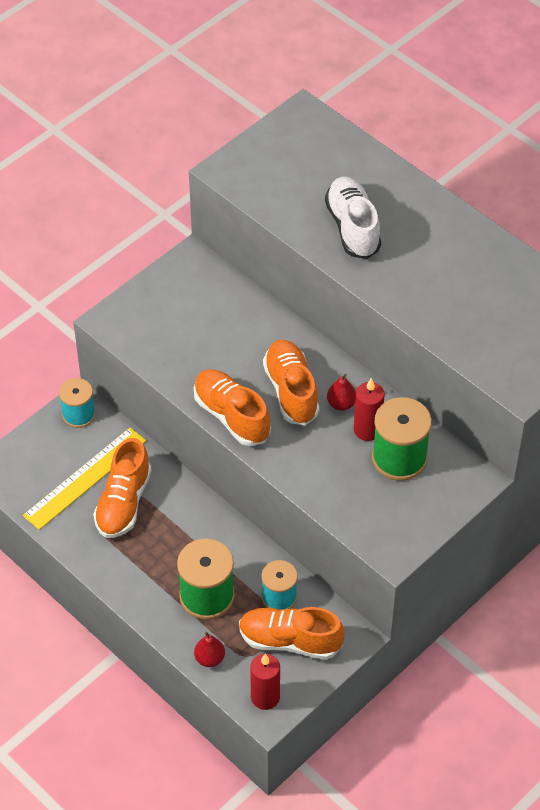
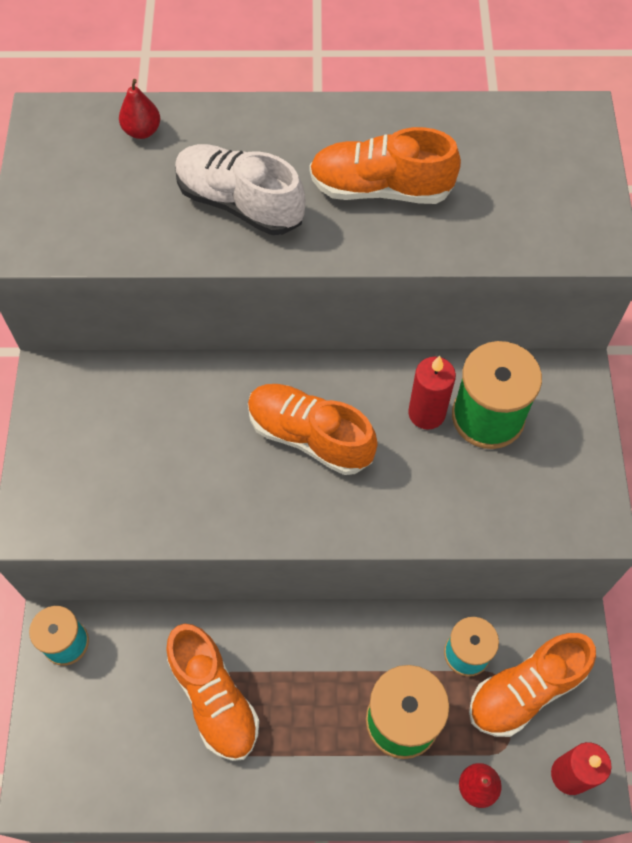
camera: 45 degrees left, 10 degrees up
yellow ruler [23,428,146,530] -> none
orange shoe [194,369,271,446] -> orange shoe moved to [309,127,461,204]
red pear [327,374,356,411] -> red pear moved to [119,79,160,139]

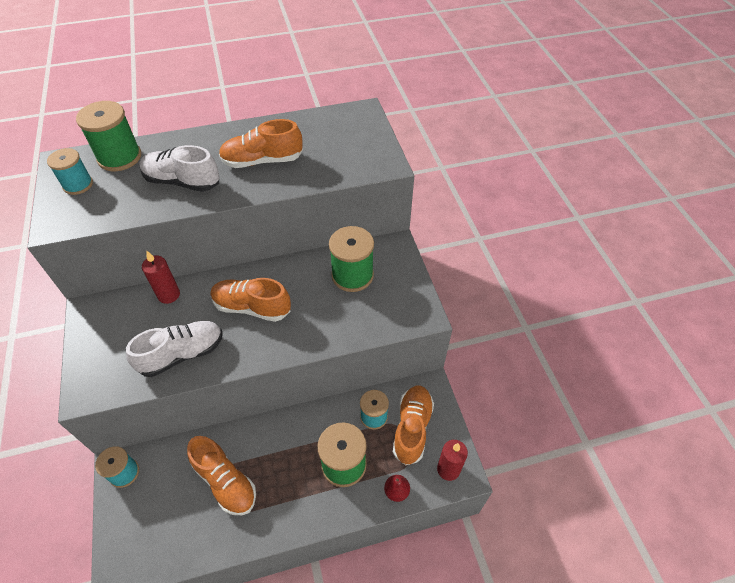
camera: 15 degrees left, 10 degrees down
red pear [119,79,160,139] -> green spool [76,101,141,171]
red candle [408,356,456,430] -> red candle moved to [142,251,180,304]
orange shoe [469,633,596,737] -> orange shoe turned 150 degrees clockwise [393,385,434,465]
none -> turquoise spool [47,148,93,195]
none -> white shoe [126,321,223,377]

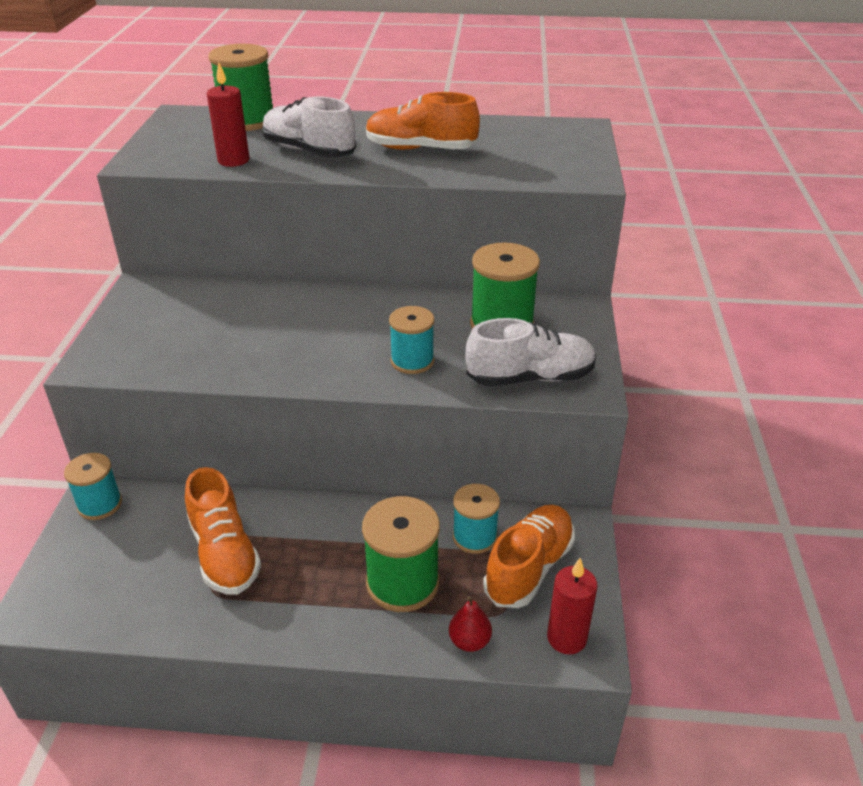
camera: 20 degrees right, 15 degrees down
turquoise spool [47,148,93,195] -> turquoise spool moved to [389,306,434,374]
white shoe [126,321,223,377] -> white shoe moved to [465,318,596,386]
red candle [142,251,180,304] -> red candle moved to [207,62,249,167]
orange shoe [210,278,291,322] -> none

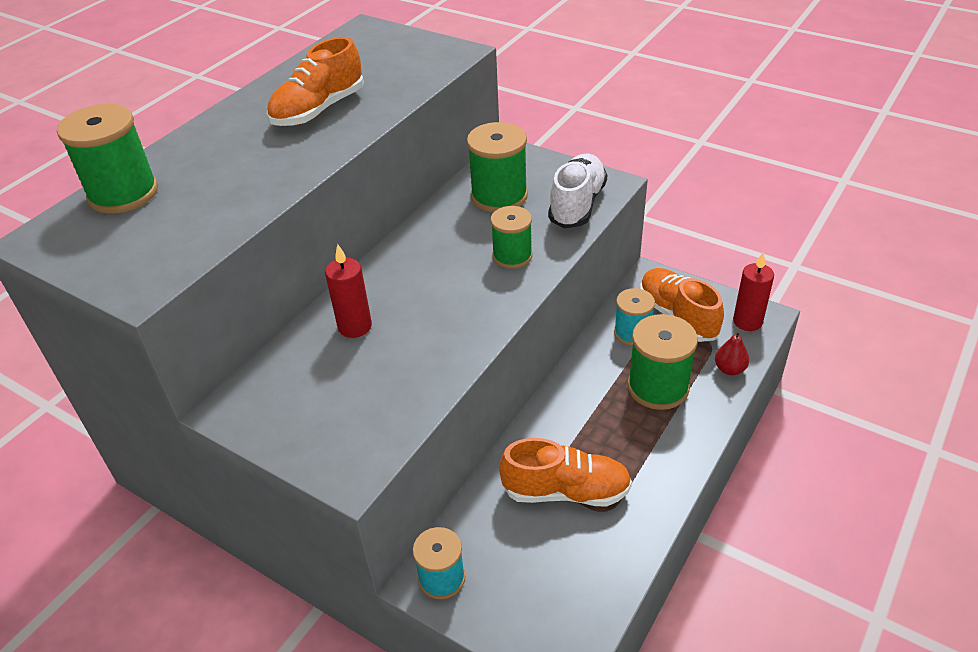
camera: 60 degrees left, 5 degrees up
red candle [207,62,249,167] -> red candle moved to [325,244,372,338]
white shoe [262,96,356,157] -> none
turquoise spool [389,306,434,374] -> green spool [491,206,532,269]

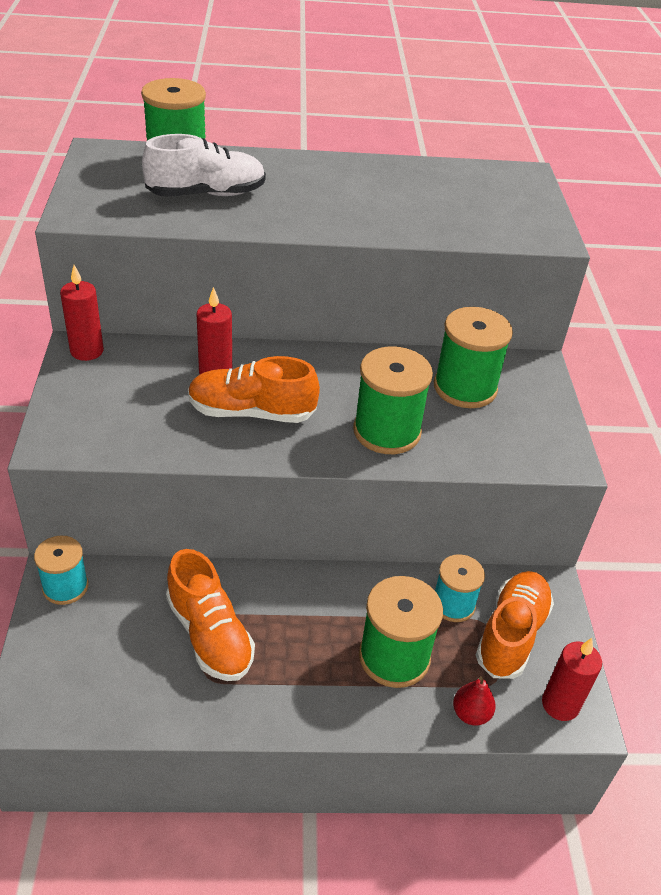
camera: 50 degrees right, 0 degrees up
orange shoe [267,37,364,126] -> orange shoe moved to [188,356,320,423]
green spool [491,206,532,269] -> green spool [353,346,433,454], size x1.55
white shoe [548,154,607,228] -> white shoe moved to [142,134,266,197]
none -> red candle [60,265,104,361]

